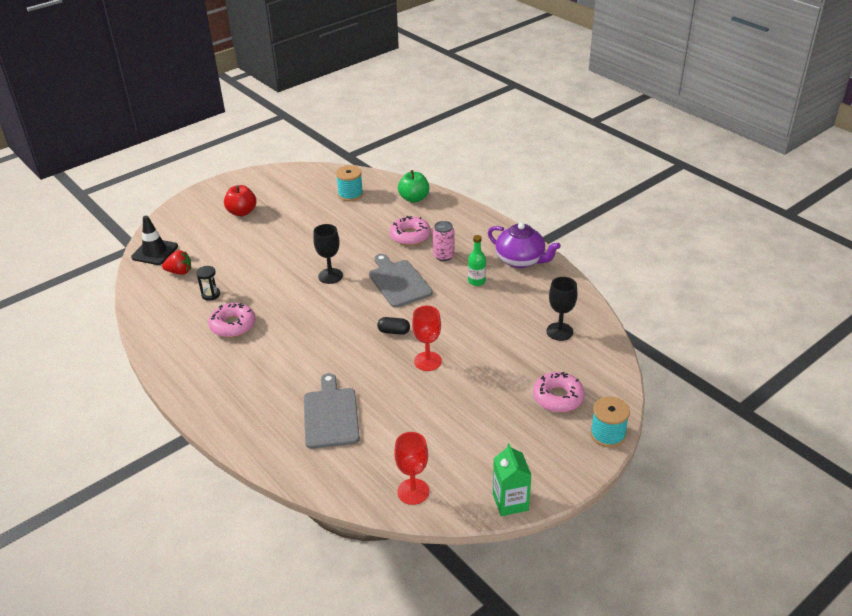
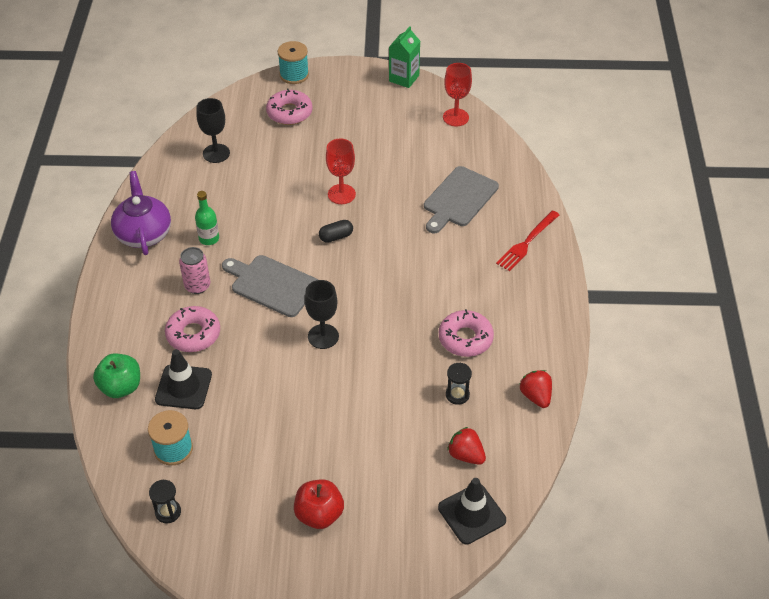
camera: 140 degrees left, 10 degrees up
grey cutting board [369,254,433,308] -> grey cutting board turned 105 degrees clockwise [222,255,318,317]
black capsule [377,317,410,335] -> black capsule turned 75 degrees counterclockwise [319,220,353,243]
none -> black hourglass [149,480,181,523]
none -> black traffic cone [155,349,212,409]
none -> red fork [496,210,559,271]
none -> red strawberry [520,370,552,408]

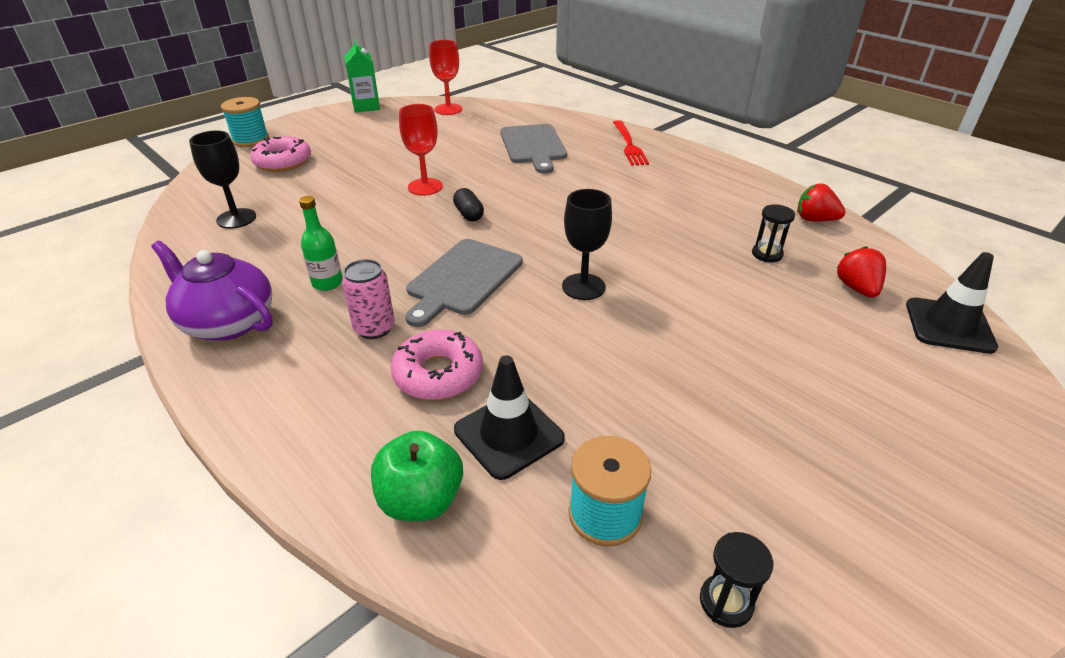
camera: 45 degrees left, 10 degrees down
grey cutting board [222,255,318,317] -> grey cutting board turned 45 degrees counterclockwise [405,239,523,327]
red apple [294,479,344,529] -> none
black capsule [319,220,353,243] -> black capsule turned 45 degrees counterclockwise [453,188,484,222]
pink donut [439,309,494,357] -> none
red strawberry [447,427,486,465] -> red strawberry turned 90 degrees clockwise [837,246,886,298]

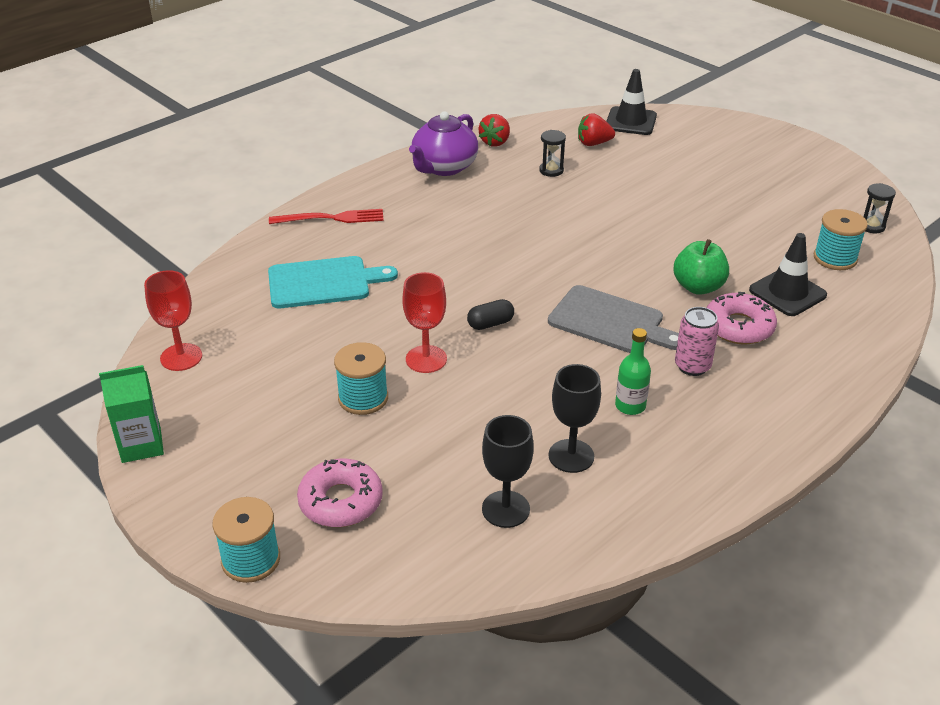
camera: 90 degrees left, 0 degrees up
purple teapot [151,241,273,341] -> purple teapot moved to [409,111,478,176]
green apple [371,430,463,521] -> green apple moved to [673,239,729,295]
grey cutting board [500,124,567,174] -> turquoise cutting board [268,256,398,308]
black goblet [562,189,612,300] -> black goblet moved to [549,364,601,473]
none -> turquoise spool [334,342,388,415]

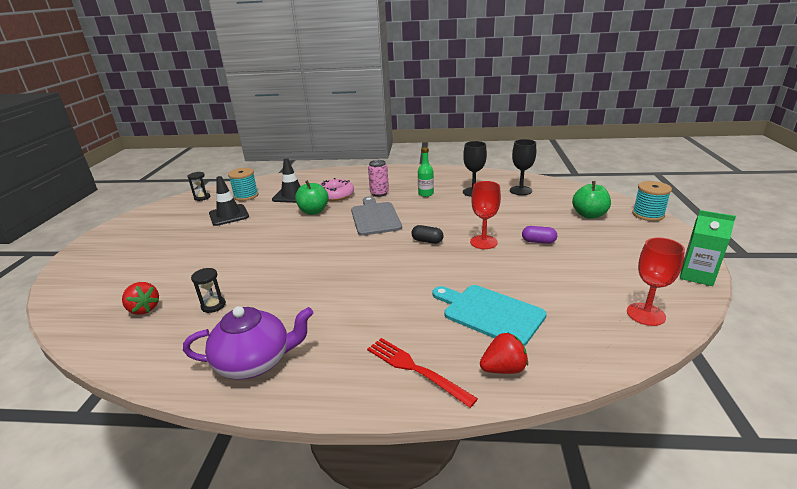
camera: 130 degrees left, 10 degrees down
pink donut [297,459,383,527] -> green apple [572,181,611,219]
turquoise spool [334,342,388,415] -> purple capsule [522,226,557,244]
red strawberry [479,114,510,147] -> red strawberry moved to [480,333,528,374]
black traffic cone [606,69,657,135] -> black traffic cone moved to [209,176,249,226]

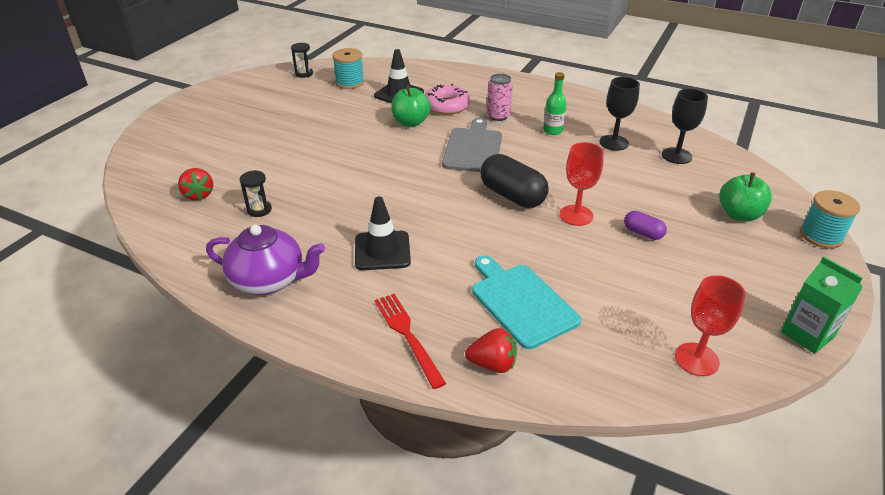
camera: 20 degrees right, 10 degrees up
black traffic cone [209,176,249,226] -> black traffic cone moved to [355,197,411,270]
black capsule [411,225,444,244] -> black capsule [480,154,549,208], size x1.92

